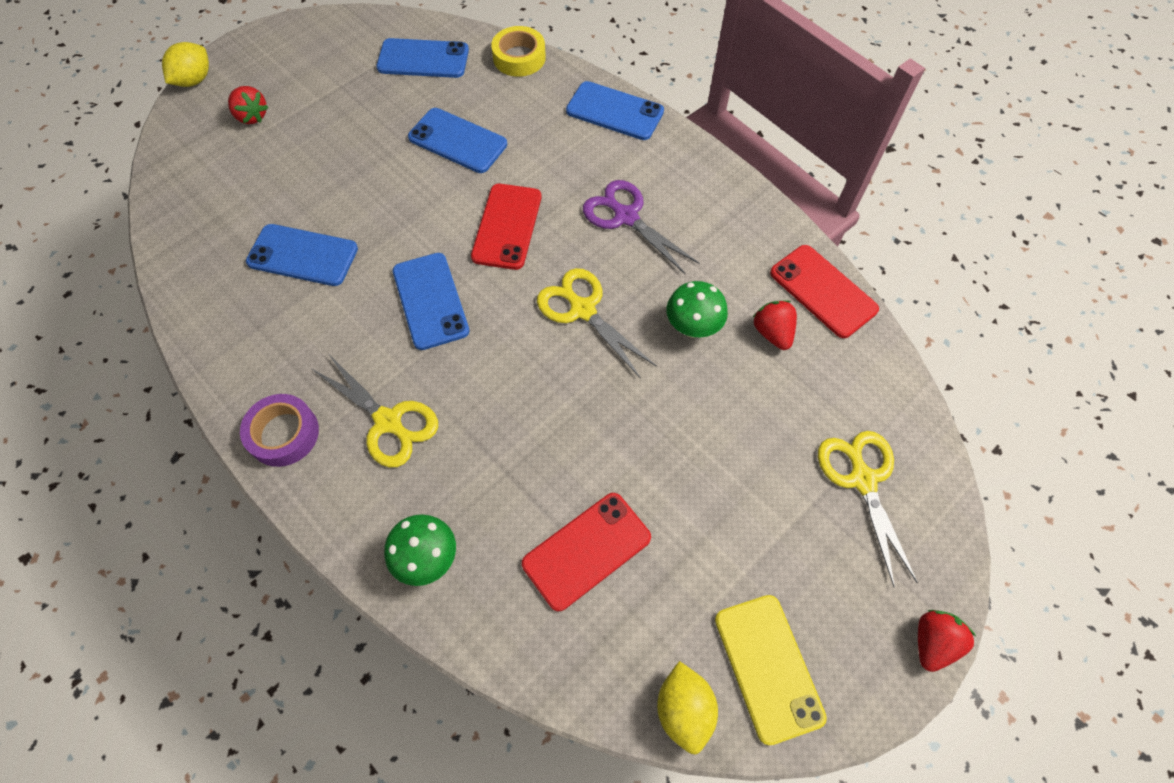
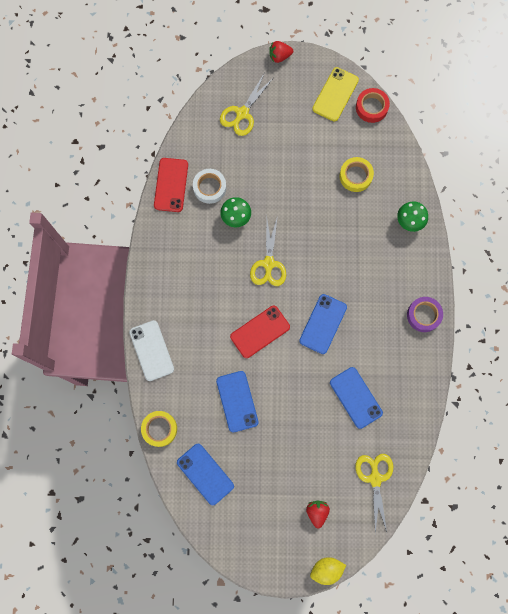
camera: 135 degrees left, 15 degrees up
yellow scissors [312,355,438,467] -> yellow scissors moved to [355,454,393,533]
red phone [522,493,651,612] -> yellow tape [339,157,374,192]
blue phone [566,81,664,140] -> white phone [129,320,174,381]
purple scissors [583,180,699,274] -> none
yellow lemon [657,661,718,755] -> red tape [356,88,390,123]
red strawberry [752,300,797,350] -> white tape [193,169,226,204]

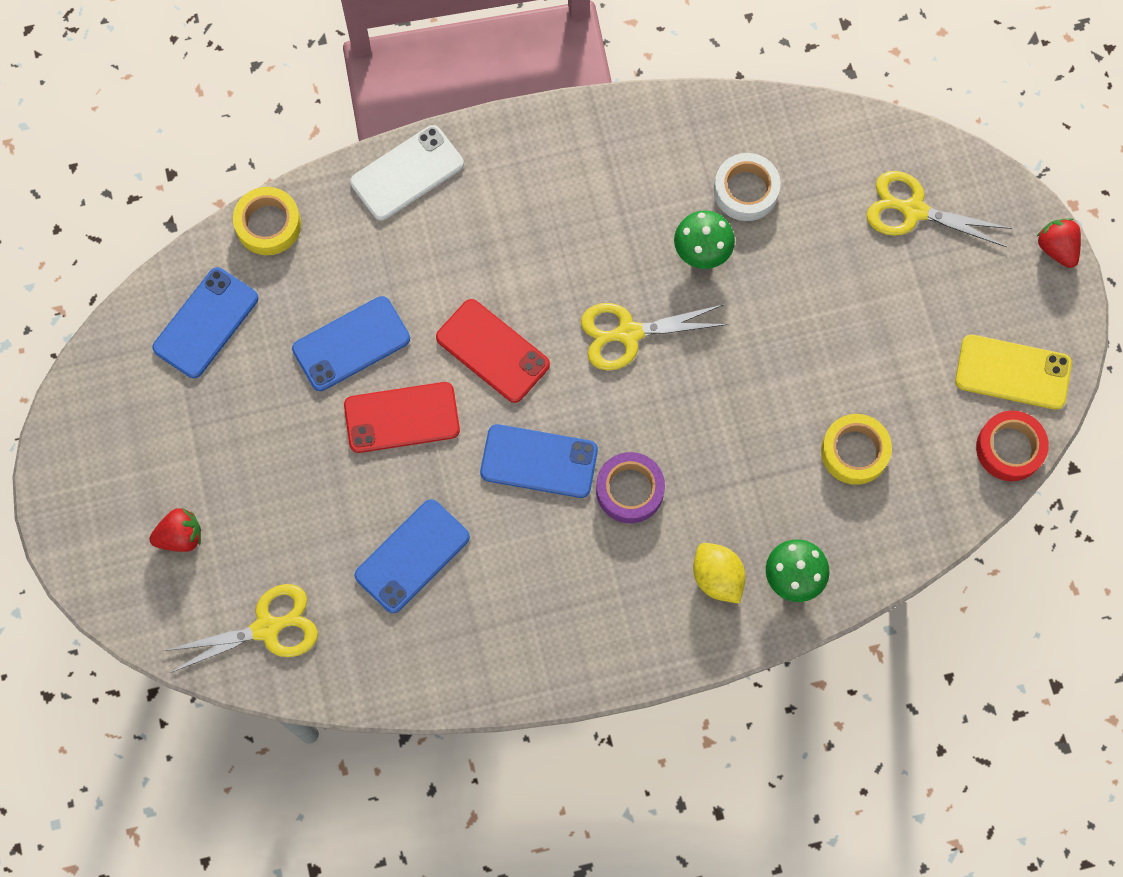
camera: 75 degrees right, 5 degrees down
red phone [154,158,188,212] -> red phone moved to [344,382,460,453]
yellow lemon [310,557,346,585] -> yellow lemon moved to [693,543,746,604]
purple tape [407,297,443,332] -> purple tape moved to [596,452,665,523]

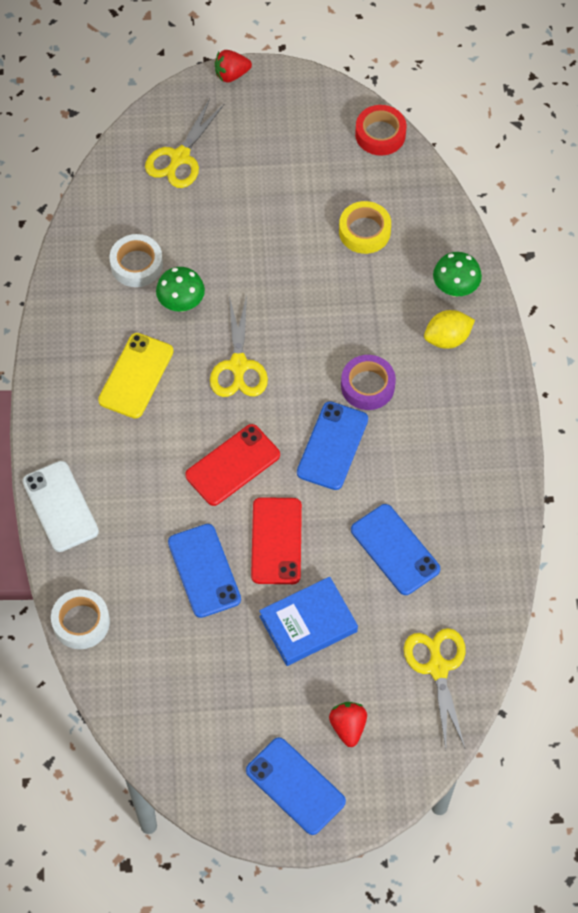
camera: 80 degrees left, 10 degrees down
blue phone [152,268,258,378] -> blue phone moved to [246,737,346,835]
yellow tape [233,187,301,255] -> white tape [51,589,110,649]
yellow phone [955,335,1072,410] -> yellow phone moved to [98,333,174,419]
none -> blue book [259,577,358,666]

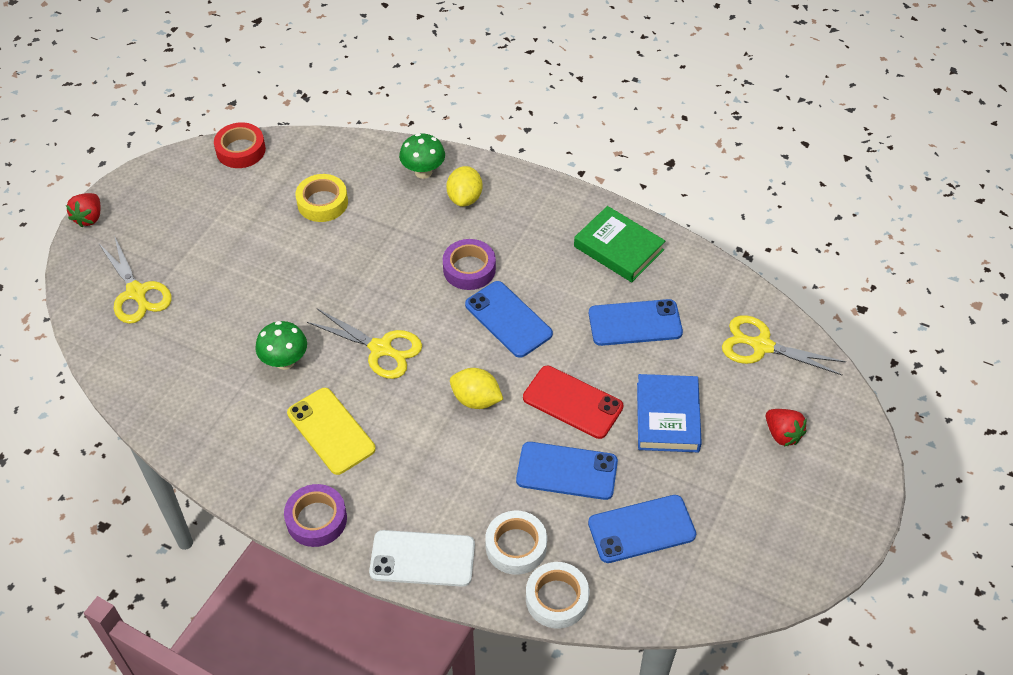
camera: 60 degrees left, 10 degrees down
white tape [109,234,163,287] -> white tape moved to [485,511,547,575]
red phone [185,424,280,506] -> yellow lemon [450,368,503,409]
blue phone [246,737,346,835] -> blue phone moved to [588,495,696,563]
red strawberry [329,702,367,747] -> red strawberry turned 150 degrees counterclockwise [766,409,807,446]
none -> purple tape [284,484,347,547]
none -> green book [574,206,665,282]

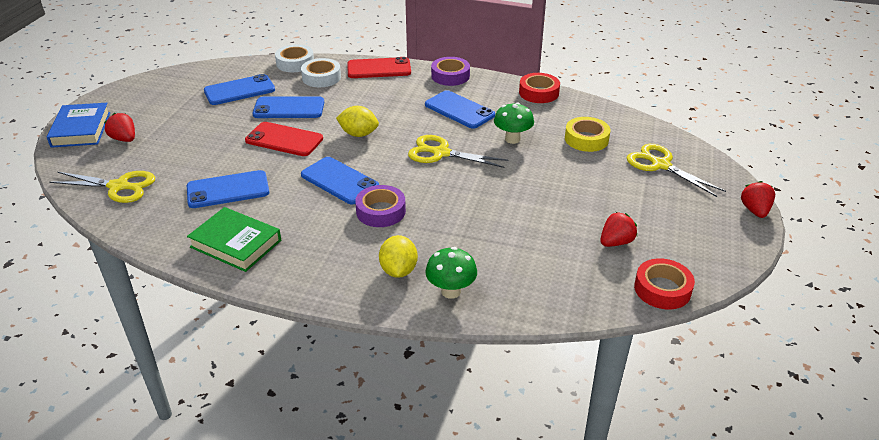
camera: 170 degrees right, 15 degrees down
yellow phone [287,388,376,475] -> blue phone [425,90,495,129]
yellow tape [295,174,348,222] -> yellow tape moved to [565,117,610,152]
white phone [369,530,475,587] -> red phone [347,57,411,78]
blue book [637,374,702,453] -> blue book moved to [47,103,110,148]
none -> red tape [519,73,560,103]
none -> red strawberry [600,212,637,247]

